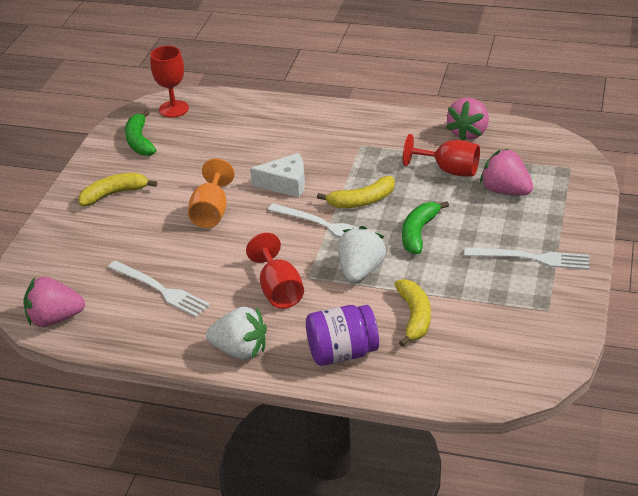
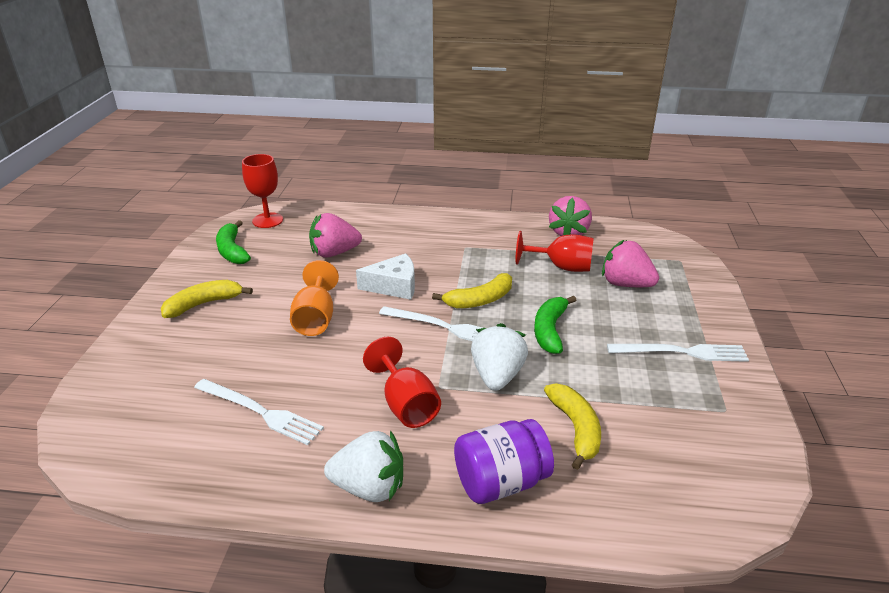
camera: 10 degrees left, 5 degrees down
pink strawberry [23,276,85,327] -> pink strawberry moved to [309,213,362,258]

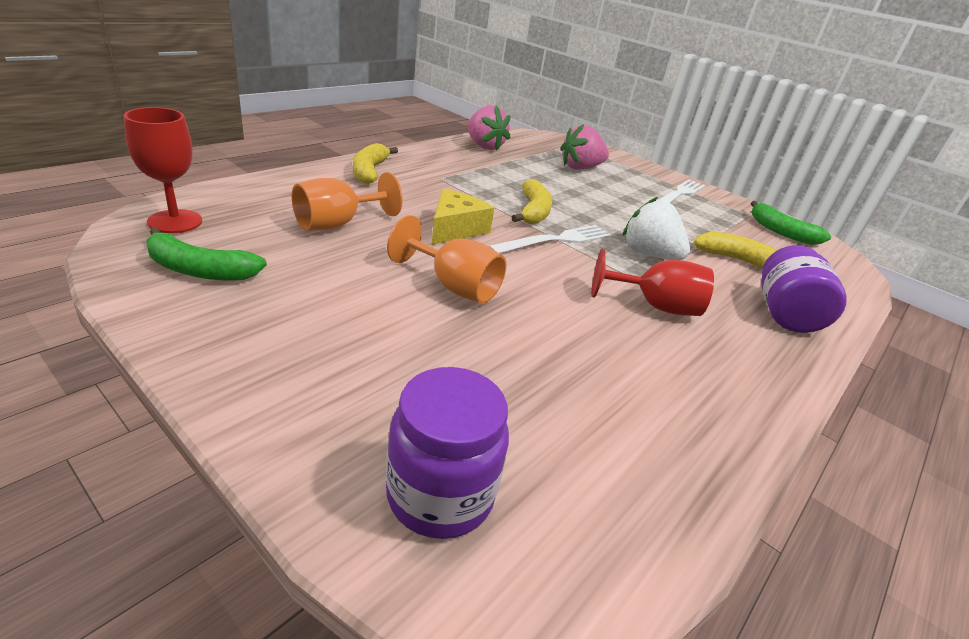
camera: 60 degrees left, 0 degrees up
yellow banana [161,280,253,318] -> yellow banana moved to [353,143,398,184]
white fork [194,379,324,445] -> none
pink strawberry [309,213,362,258] -> orange goblet [292,172,403,231]
white strawberry [324,430,403,502] -> none
white cheese [356,253,415,300] -> yellow cheese [432,189,494,245]
red goblet [516,231,594,272] -> none
green banana [534,296,576,354] -> green banana moved to [751,201,831,245]
none -> purple jar [386,367,509,539]

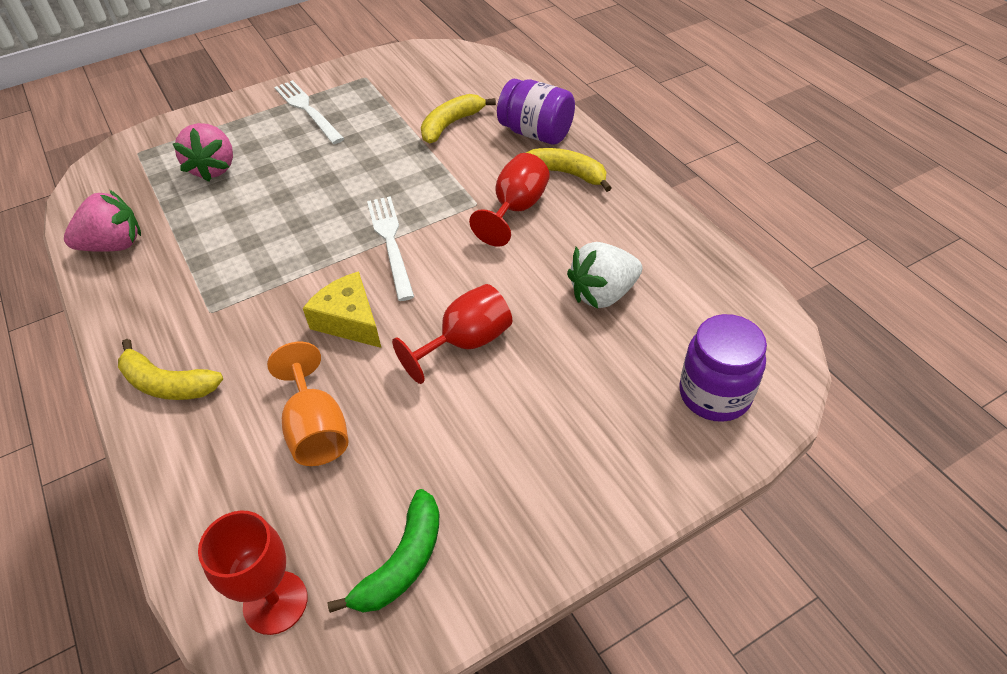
camera: 65 degrees left, 15 degrees up
orange goblet [387,215,506,303] -> red goblet [392,284,512,384]
yellow banana [511,179,552,224] -> yellow banana moved to [526,148,612,192]
white strawberry [622,197,690,260] -> white strawberry moved to [567,242,642,309]
green banana [751,201,831,245] -> none

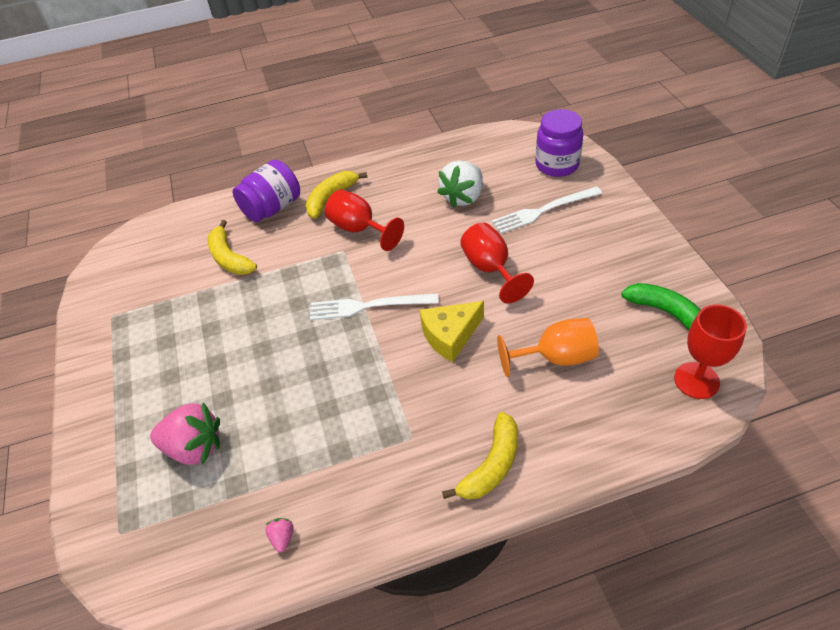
camera: 75 degrees left, 0 degrees up
pink strawberry [64,190,141,252] -> pink strawberry [265,518,294,552], size x0.42
white fork [274,80,344,144] -> white fork moved to [492,186,602,233]
white strawberry [567,242,642,309] -> white strawberry turned 45 degrees clockwise [437,161,483,208]

